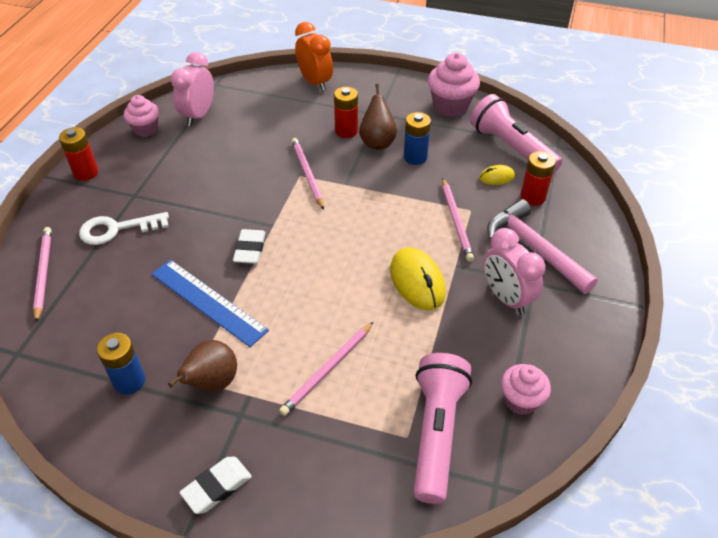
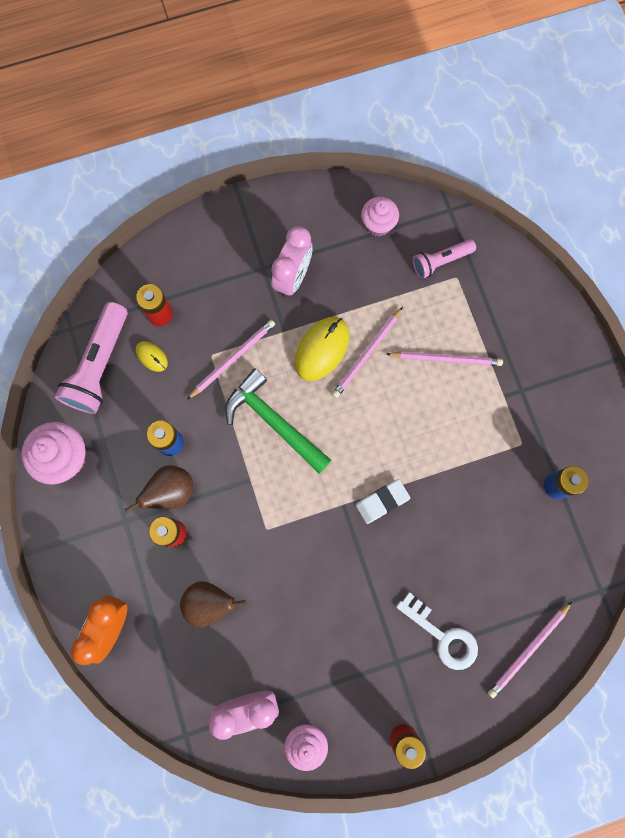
camera: 125 degrees left, 30 degrees up
blue ruler [151,260,269,347] -> none
brown pear [168,340,237,391] -> brown pear moved to [180,582,247,628]
white eraser [179,457,252,514] -> none
pink pencil [291,138,324,210] -> pink pencil moved to [332,307,403,398]
pink flashlight [413,353,472,504] -> pink flashlight [413,239,476,279], size x0.59
pink hammer [487,199,598,294] -> none
none -> green hammer [225,368,331,474]

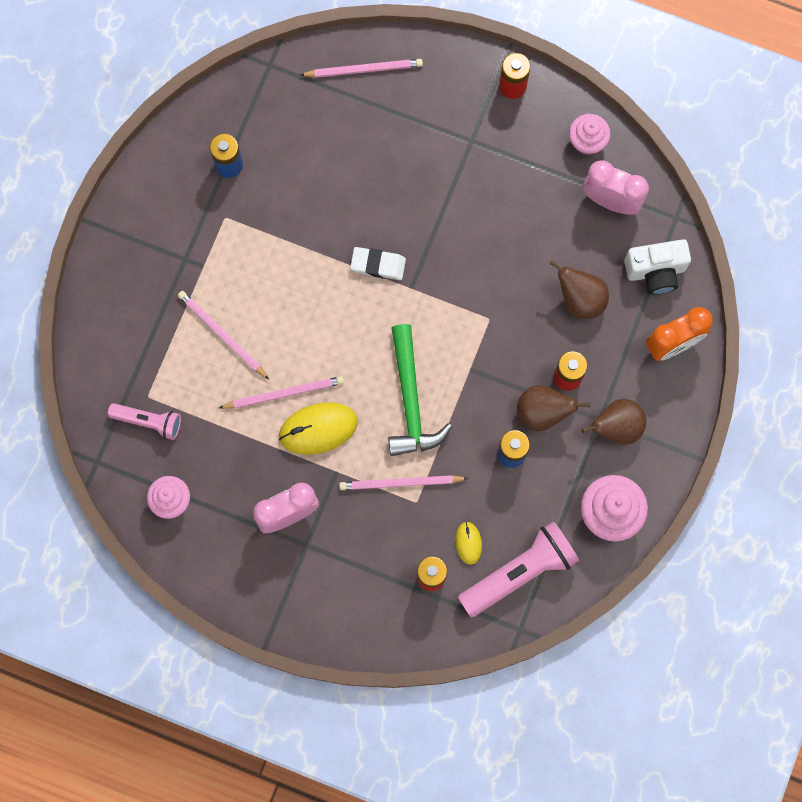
camera: 140 degrees left, 0 degrees up
white key [396,592,478,670] -> none
none -> brown pear [582,399,646,445]
none -> white camera [624,239,691,295]

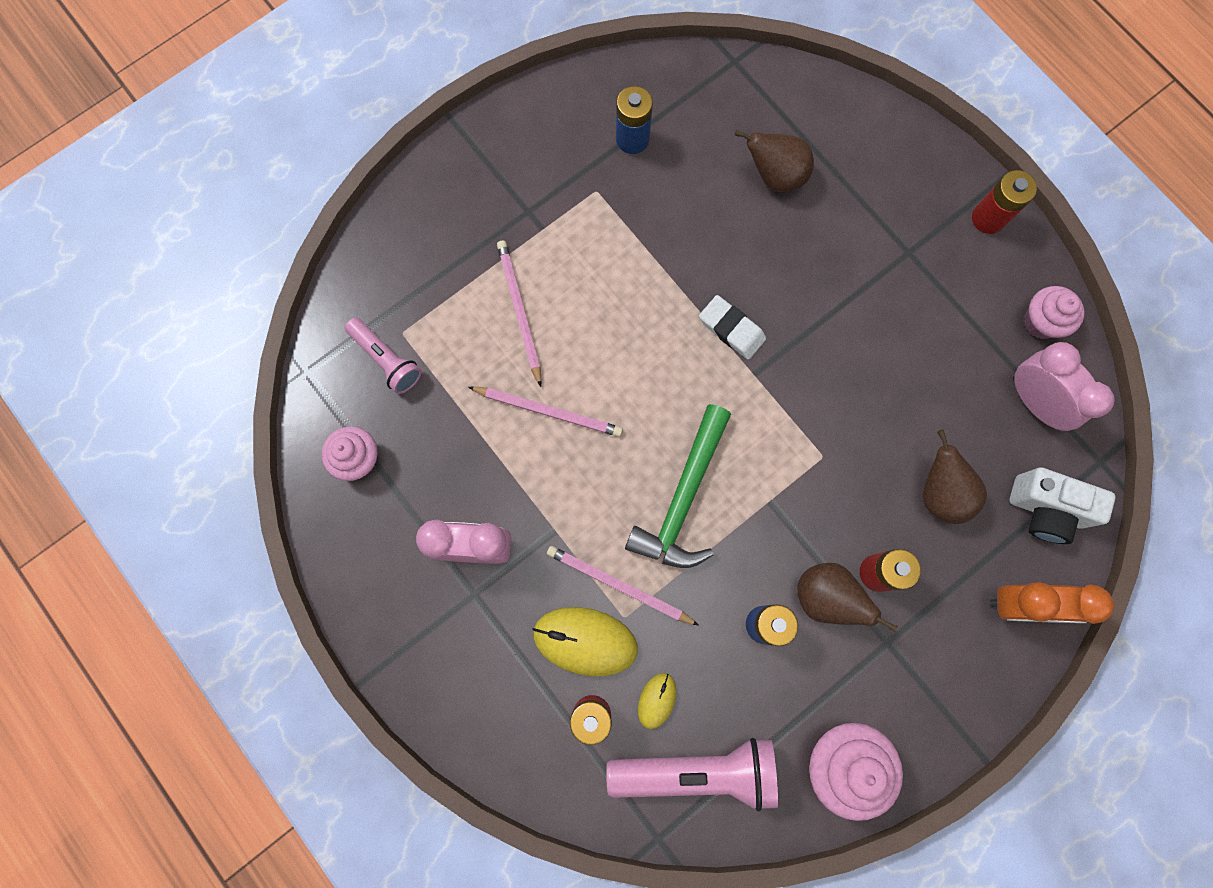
camera: 30 degrees right, 0 degrees up
yellow mouse [279,402,358,455] -> yellow mouse moved to [532,607,638,677]
pink pencil [300,59,423,78] -> none
brown pear [582,399,646,445] -> brown pear moved to [734,130,814,192]

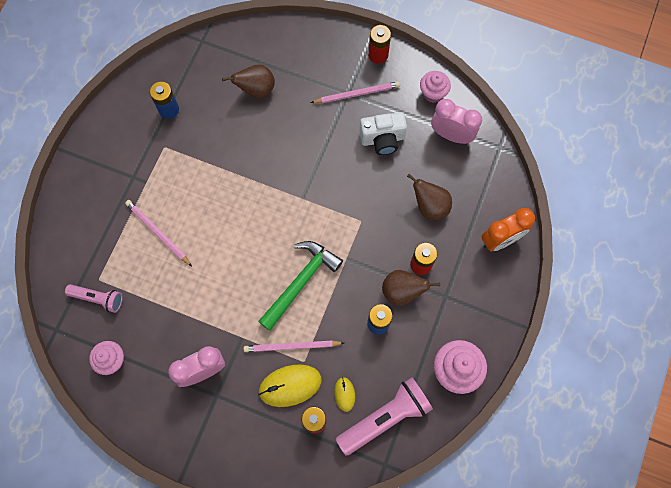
camera: 30 degrees left, 5 degrees down
pink pencil [468,387,623,437] -> pink pencil moved to [311,81,400,103]
green hammer [625,404,731,568] -> green hammer turned 135 degrees counterclockwise [258,241,343,331]
white eraser [699,295,766,360] -> none
white camera [1010,467,1116,544] -> white camera moved to [359,112,407,155]

